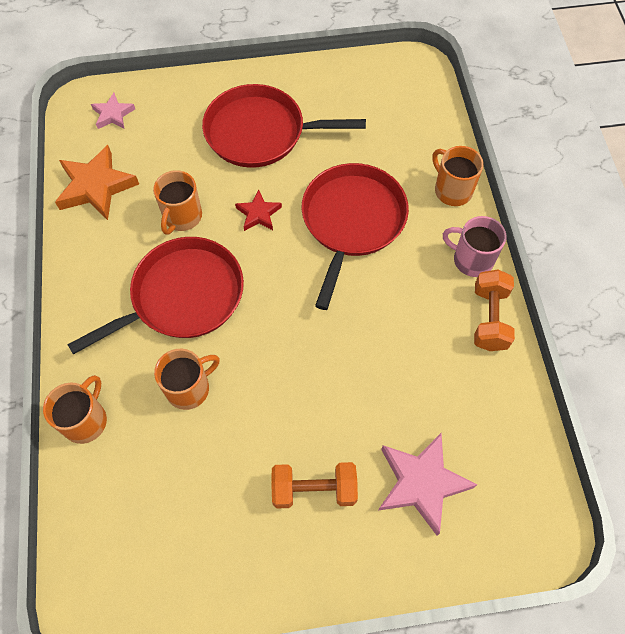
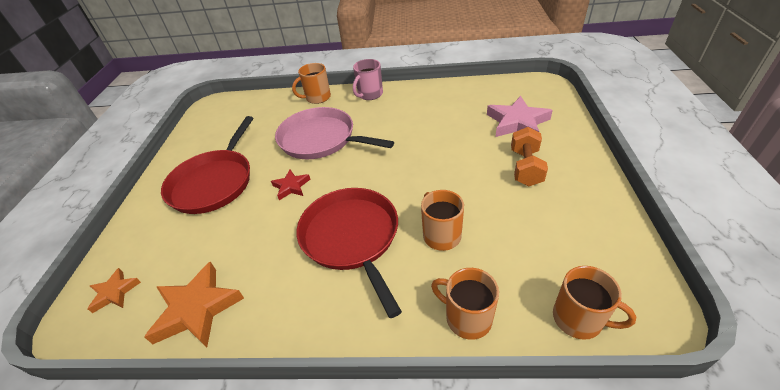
camera: 75 degrees left, 20 degrees down
pink star [91,93,135,129] -> orange star [88,268,141,313]
orange mug [153,170,202,235] -> orange mug moved to [553,266,636,340]
red pan [301,163,409,310] -> pink pan [275,107,394,159]
orange dumbbell [474,269,515,351] -> none

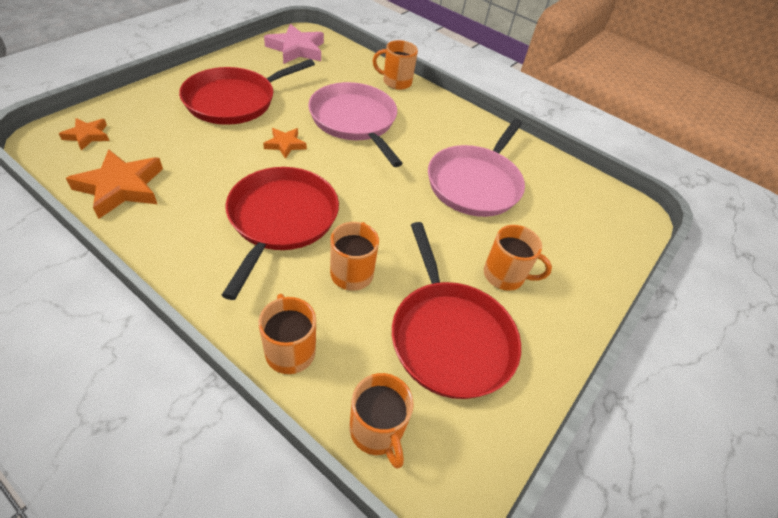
camera: 25 degrees right, 5 degrees up
red star [271,169,310,200] -> orange star [263,128,307,159]
pink mug [353,59,383,100] -> none
pink star [487,96,553,137] -> pink star moved to [264,24,324,64]
orange dumbbell [511,127,548,186] -> orange mug [484,225,552,291]
none -> red pan [392,222,521,399]
none -> pink pan [428,119,525,217]

